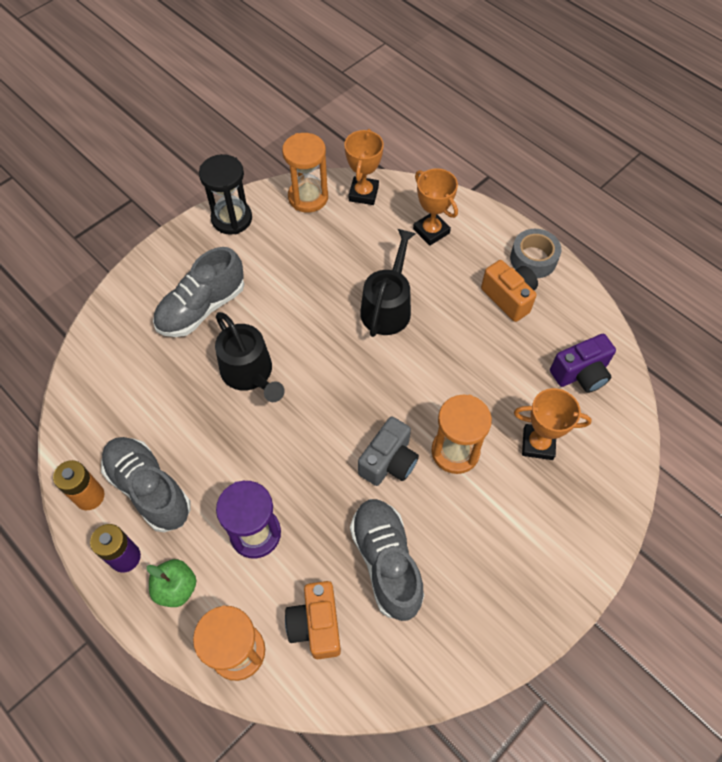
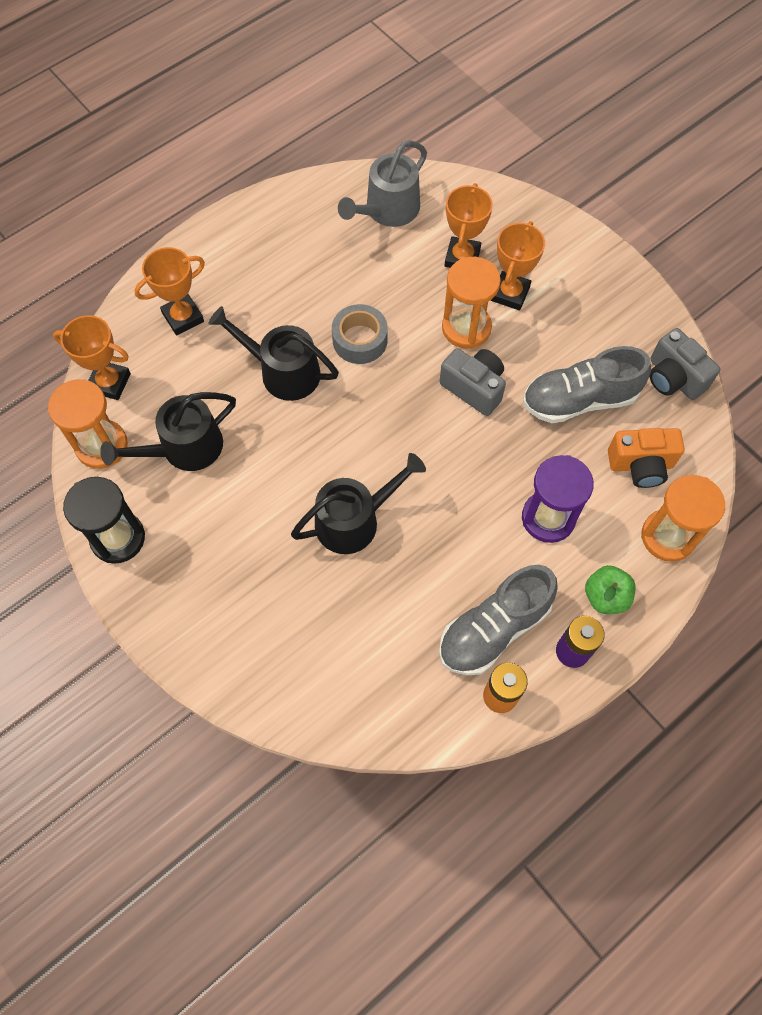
camera: 85 degrees left, 5 degrees up
grey shoe [153,247,244,337] -> none
orange camera [481,260,538,322] -> none
grey tape [510,229,561,278] -> grey tape moved to [332,304,388,364]
purple camera [550,334,616,393] -> grey watering can [338,140,427,227]
none -> black watering can [100,392,236,471]
none -> orange trophy [491,221,545,310]
none -> grey camera [649,328,720,400]

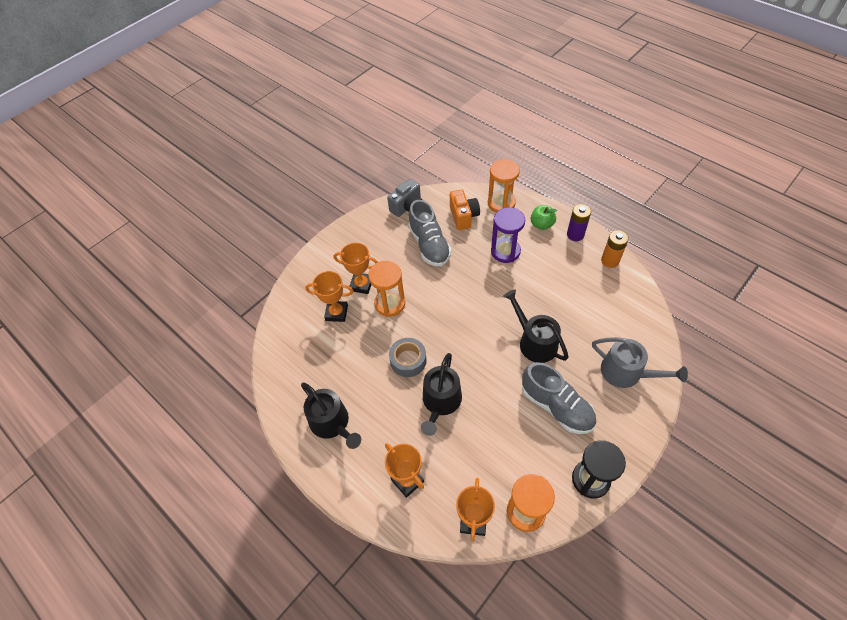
camera: 95 degrees left, 10 degrees down
black watering can [100,392,236,471] -> black watering can moved to [301,382,361,449]
grey watering can [338,140,427,227] -> grey watering can moved to [592,337,688,388]
grey shoe [439,565,558,675] -> grey shoe moved to [522,362,596,434]
grey camera [440,348,506,416] -> none

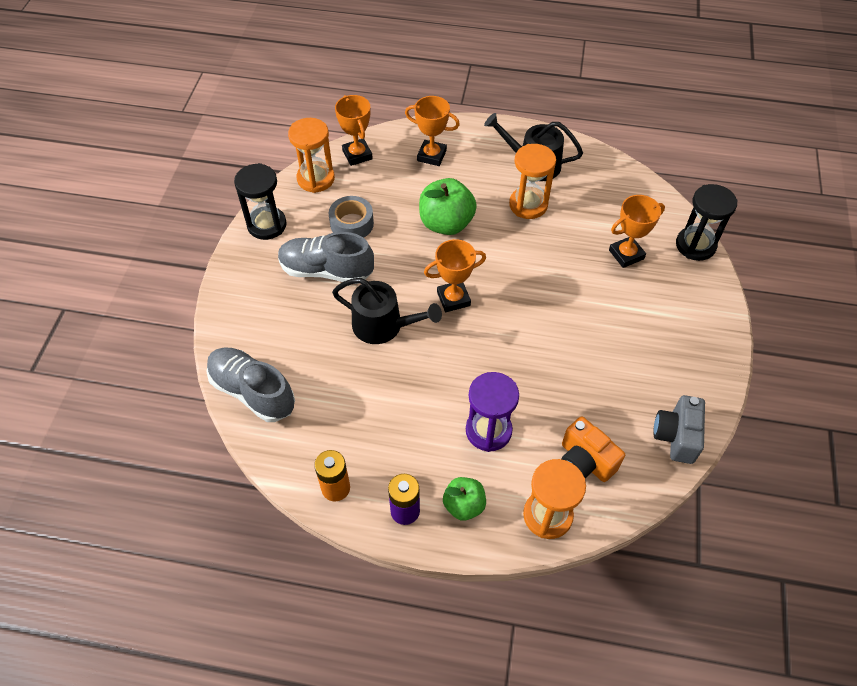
camera: 145 degrees right, 0 degrees up
orange trophy [334,242,378,294] -> orange trophy moved to [424,239,486,312]
orange hourglass [368,261,405,317] -> orange hourglass moved to [509,144,556,219]
grey tape [389,338,426,377] -> grey tape moved to [329,196,374,238]
grey shoe [408,200,451,266] -> grey shoe moved to [206,347,295,422]
black watering can [421,353,462,436] -> green apple [419,178,477,235]
grey watering can [592,337,688,388] -> none
none -> black hourglass [676,184,738,261]

